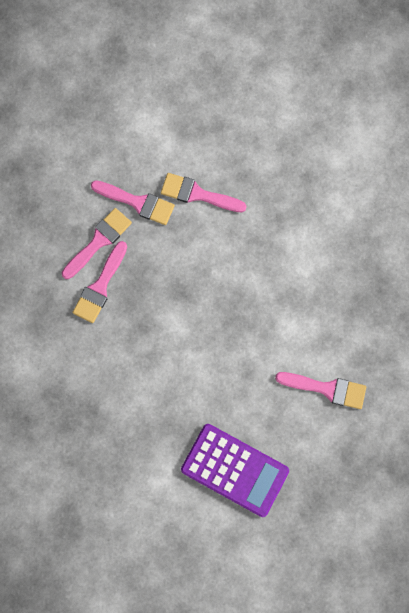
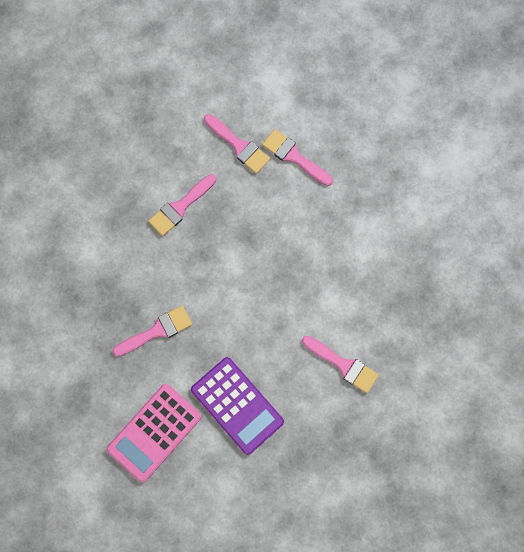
camera: 20 degrees right, 0 degrees up
pink brush [62,208,132,279] -> pink brush moved to [112,305,192,356]
none -> pink calculator [106,384,202,483]

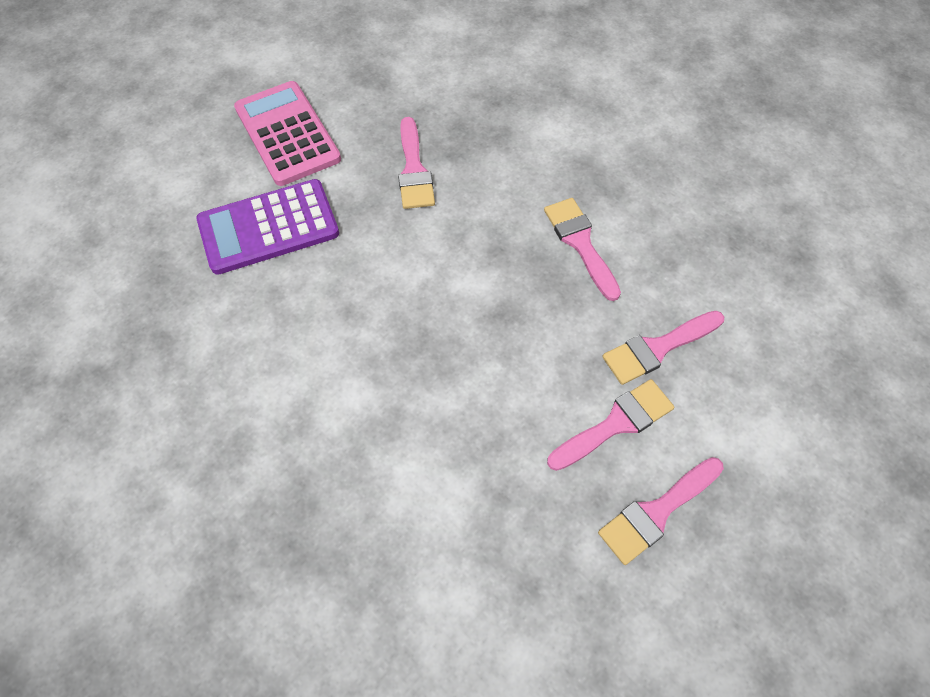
camera: 110 degrees right, 15 degrees down
pink brush [302,336,379,393] -> pink brush moved to [598,457,724,565]

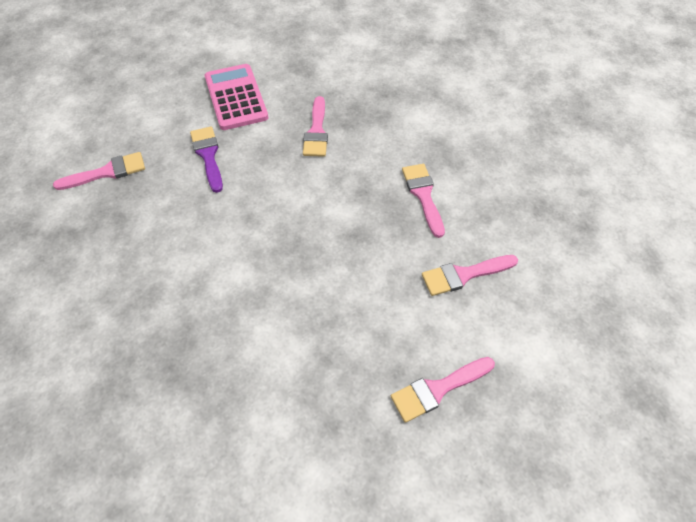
camera: 10 degrees right, 5 degrees down
purple calculator [196,179,339,275] -> purple brush [190,126,223,193]
pink brush [547,379,674,471] -> pink brush moved to [53,152,145,190]

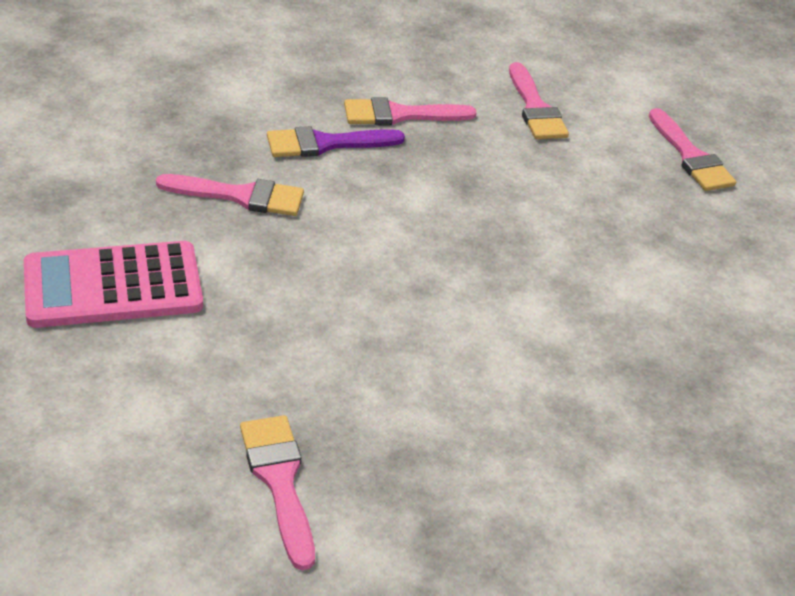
camera: 90 degrees left, 15 degrees down
purple brush [190,126,223,193] -> purple brush moved to [267,126,405,157]

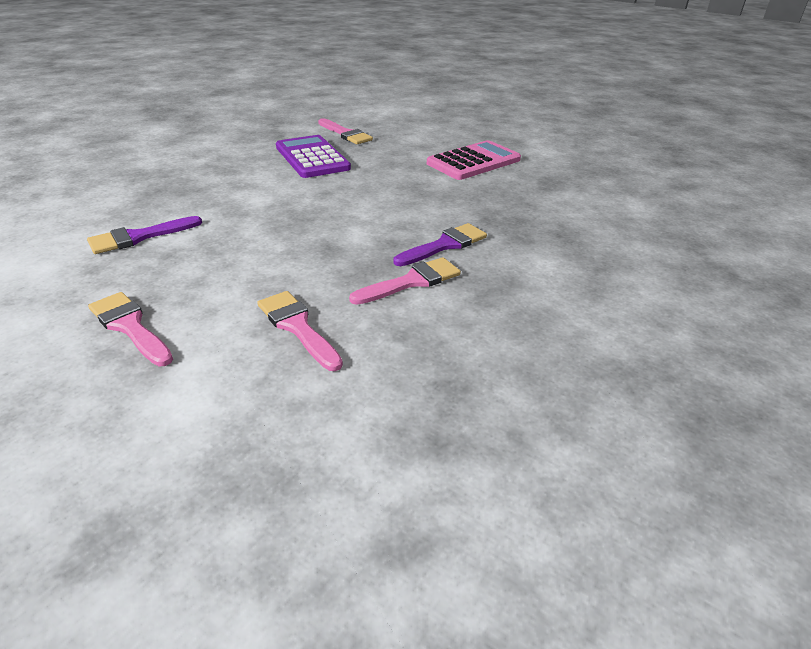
camera: 160 degrees right, 5 degrees down
pink brush [156,174,304,216] -> none
none -> purple brush [87,216,202,254]
none -> purple calculator [276,135,351,178]

